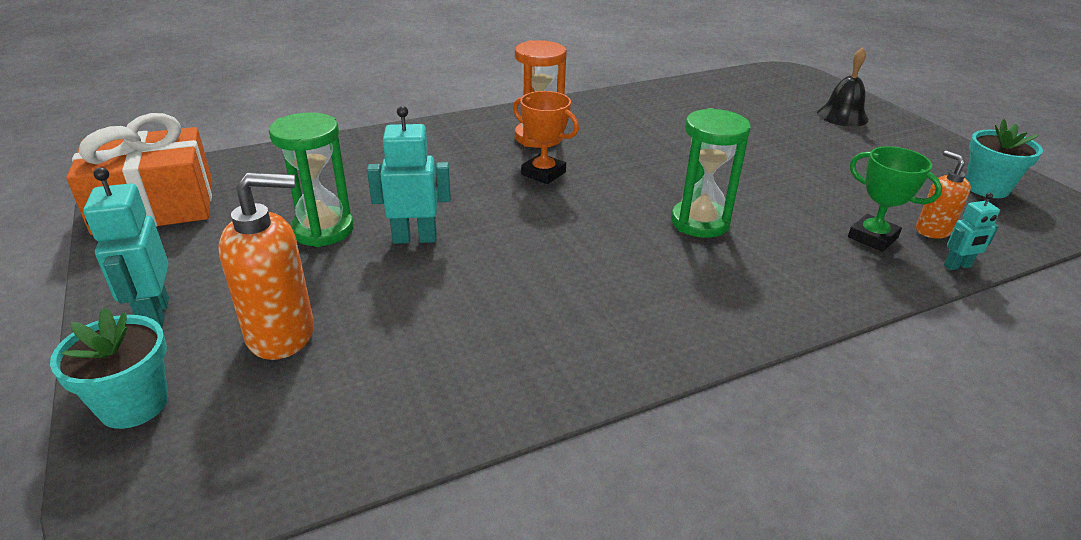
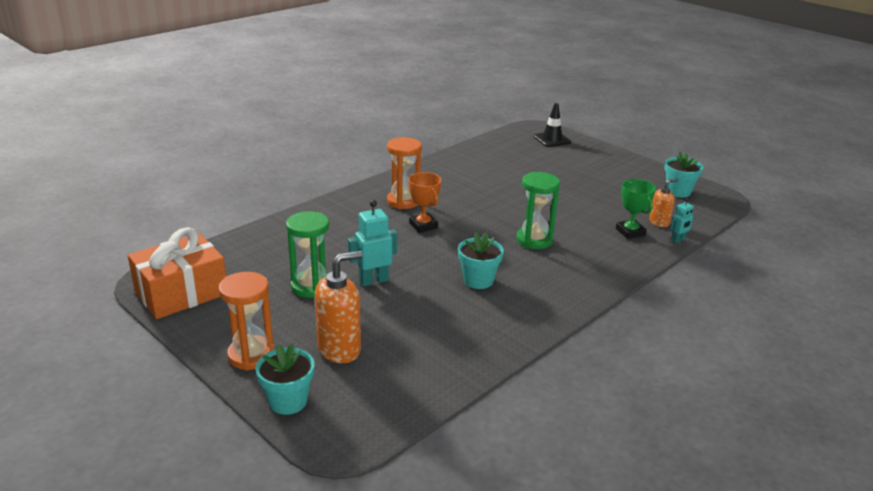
camera: 20 degrees left, 5 degrees down
turquoise robot [83,167,169,328] -> orange hourglass [218,272,275,371]
orange trophy [513,91,579,184] -> orange trophy turned 45 degrees clockwise [408,172,441,233]
black bell [817,47,869,127] -> none
green trophy [848,146,942,252] -> green trophy turned 45 degrees clockwise [616,179,656,239]
orange soap dispenser [916,151,971,239] -> orange soap dispenser turned 105 degrees clockwise [649,179,678,227]
none -> turquoise flower pot [458,232,504,289]
none -> black traffic cone [534,103,571,147]

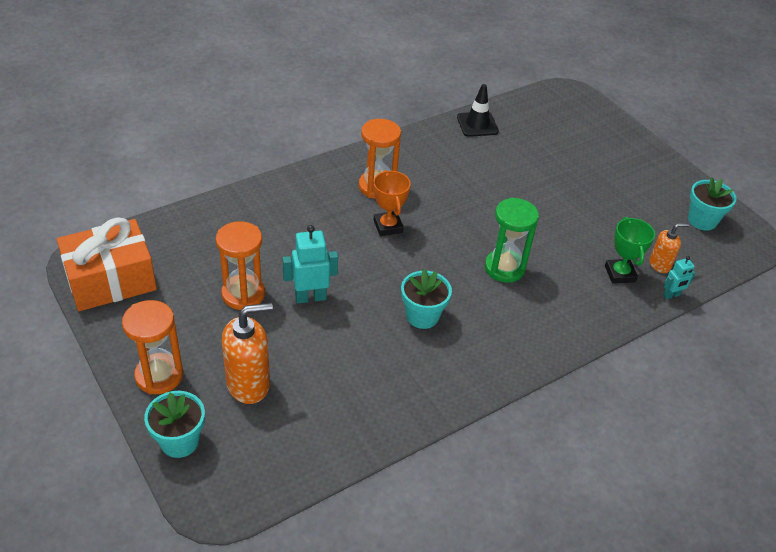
camera: 10 degrees right, 15 degrees up
green hourglass [286,211,329,298] -> orange hourglass [216,221,265,310]
black traffic cone [534,103,571,147] -> black traffic cone moved to [457,84,499,137]

